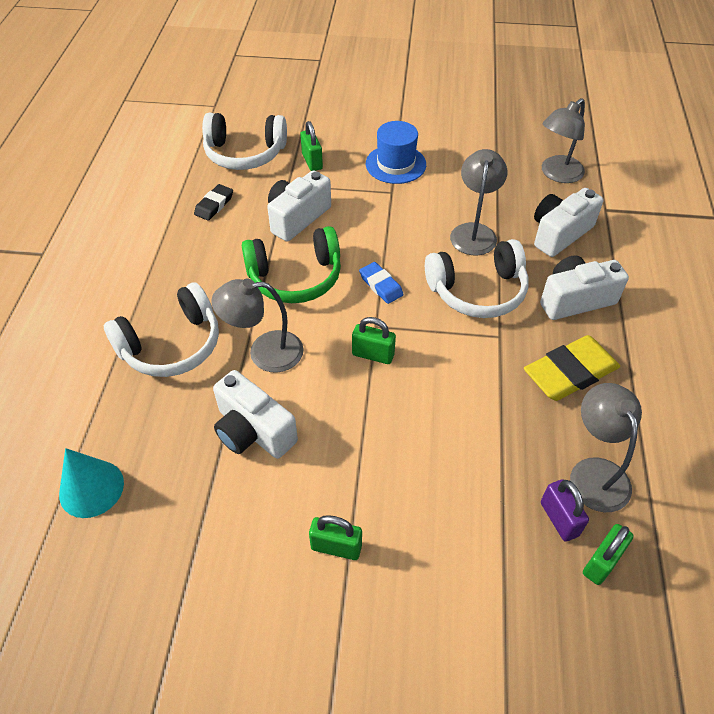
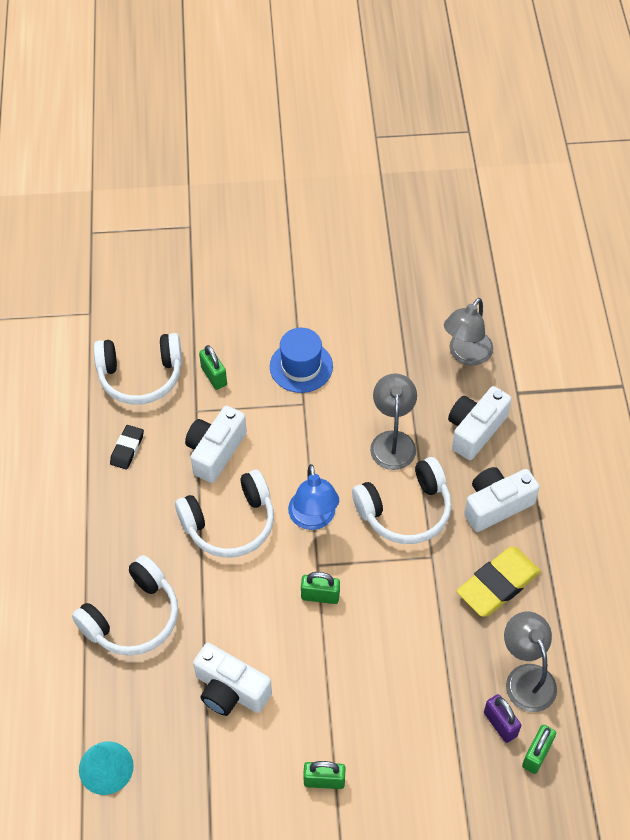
camera: 10 degrees left, 5 degrees up
grey lamp [211,278,304,373] -> none
green headphones [241,226,341,303] -> white headphones [175,470,274,558]
blue eraser [359,262,404,304] -> blue lamp [288,464,339,530]

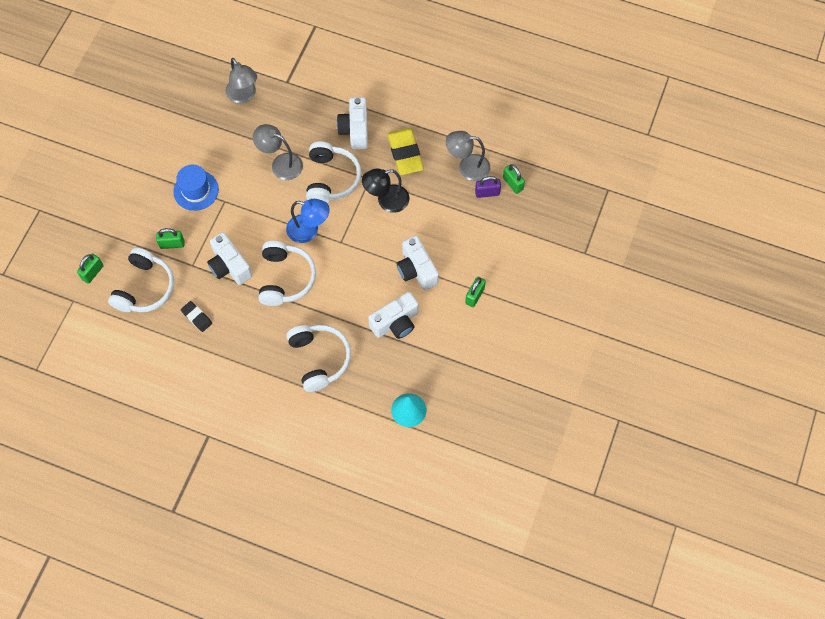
camera: 65 degrees left, 10 degrees up
green padlock [301,572,340,604] -> green padlock moved to [77,253,104,284]
white camera [448,386,512,460] -> white camera moved to [397,236,439,290]
none -> black lamp [362,169,410,213]

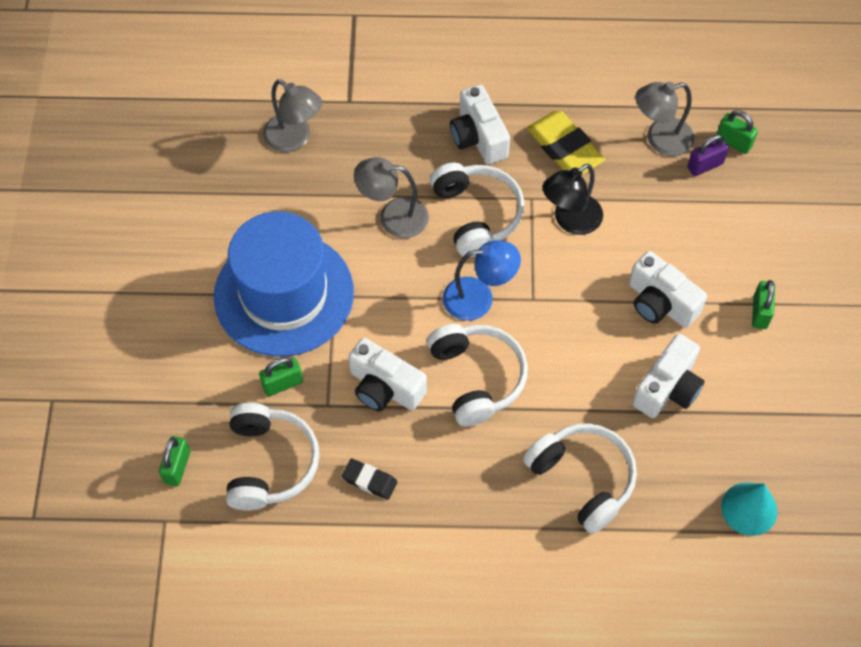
camera: 20 degrees left, 5 degrees down
blue hat [173,165,219,211] -> blue hat [214,211,354,357], size x1.95

